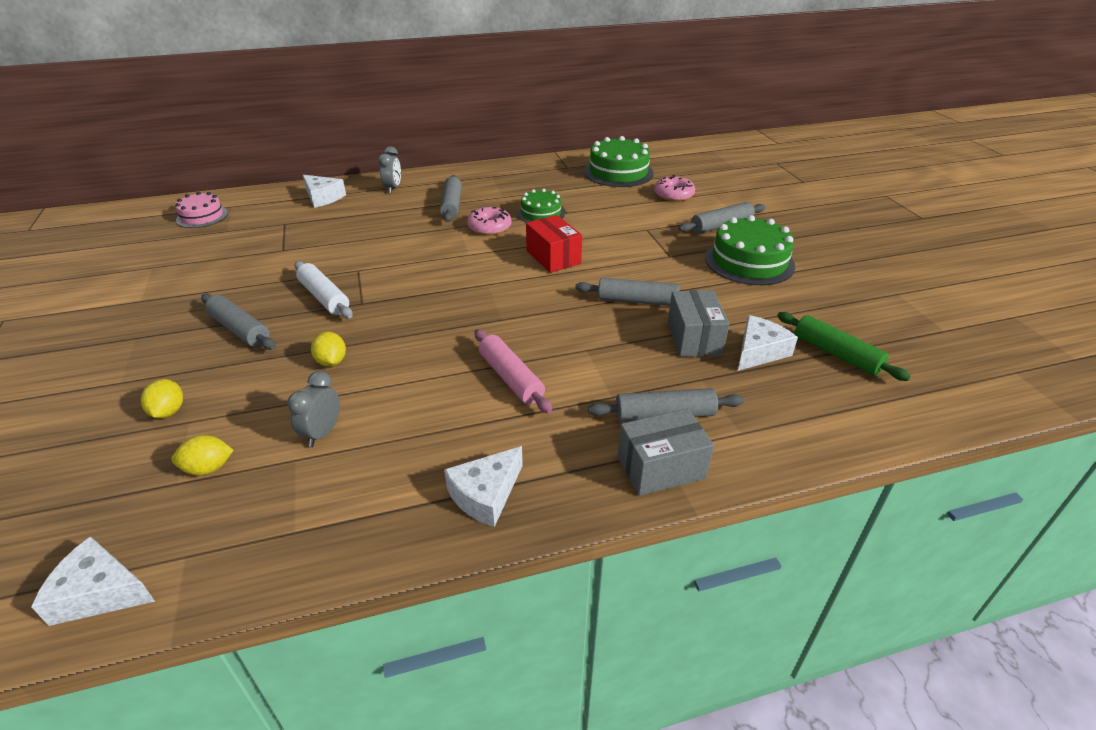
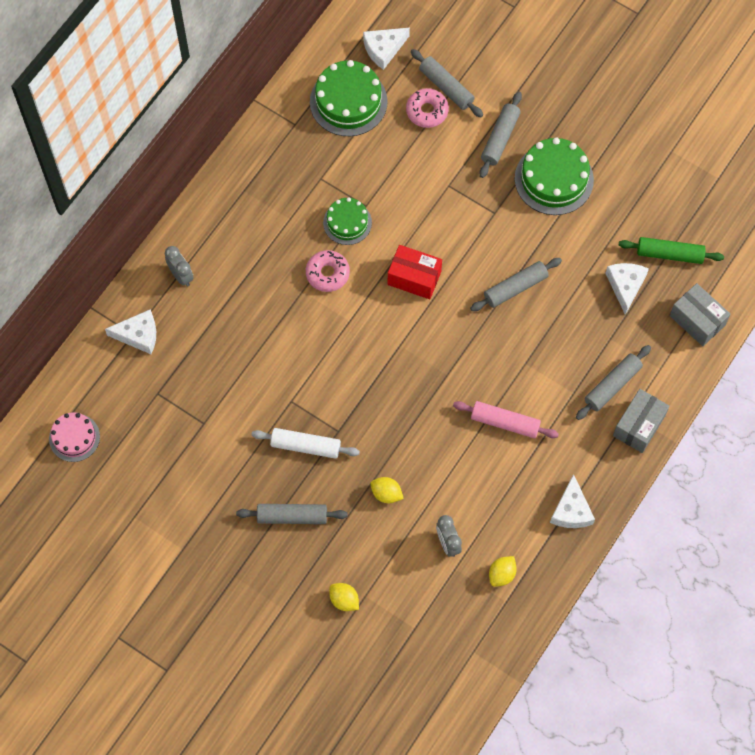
camera: 40 degrees left, 30 degrees up
white cheese [31,536,155,626] -> white cheese moved to [363,28,410,70]
yellow lemon [172,435,233,475] -> yellow lemon moved to [489,556,517,587]
grey rolling pin [440,175,462,222] -> grey rolling pin moved to [411,49,483,117]
grey box [668,290,729,357] -> grey box moved to [670,283,730,346]

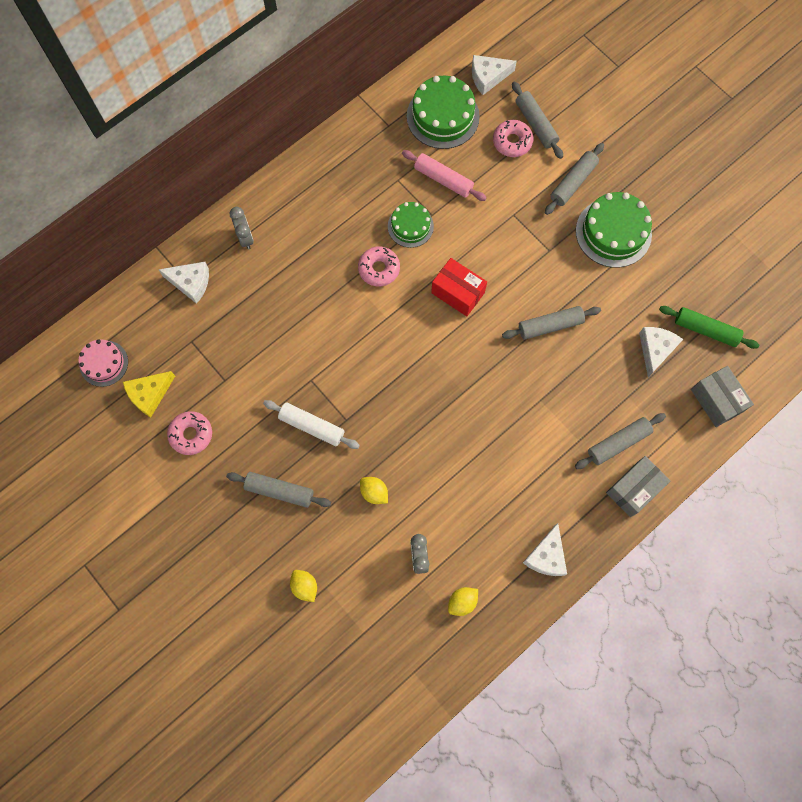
camera: 15 degrees right, 5 degrees up
pink rolling pin [453,401,559,438] -> pink rolling pin moved to [402,150,487,201]
none -> yellow cheese [123,371,175,418]
none -> pink donut [167,411,212,455]

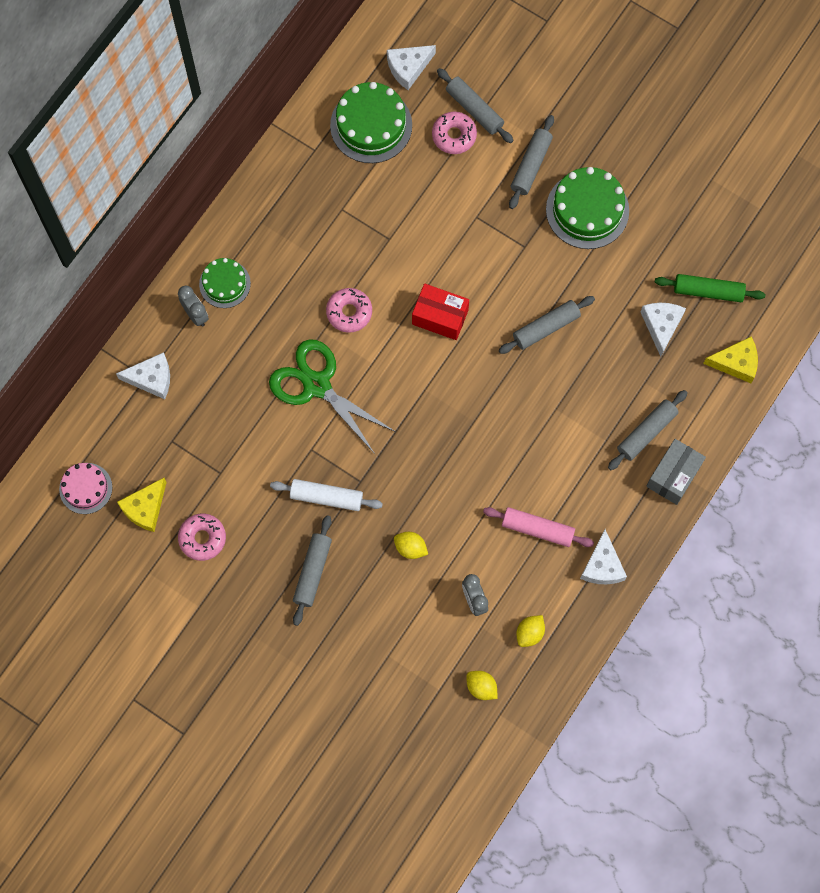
camera: 15 degrees left, 0 degrees up
grey rolling pin [226,472,331,508] -> grey rolling pin turned 75 degrees counterclockwise [293,515,332,626]
yellow lemon [290,570,317,602] -> yellow lemon moved to [466,671,498,700]
green cake [388,202,434,248] -> green cake moved to [199,258,251,308]
pink rolling pin [402,150,487,201] -> pink rolling pin moved to [483,507,594,547]
grey box [691,366,754,427] -> yellow cheese [703,336,758,383]
none -> green scissors [269,339,396,454]

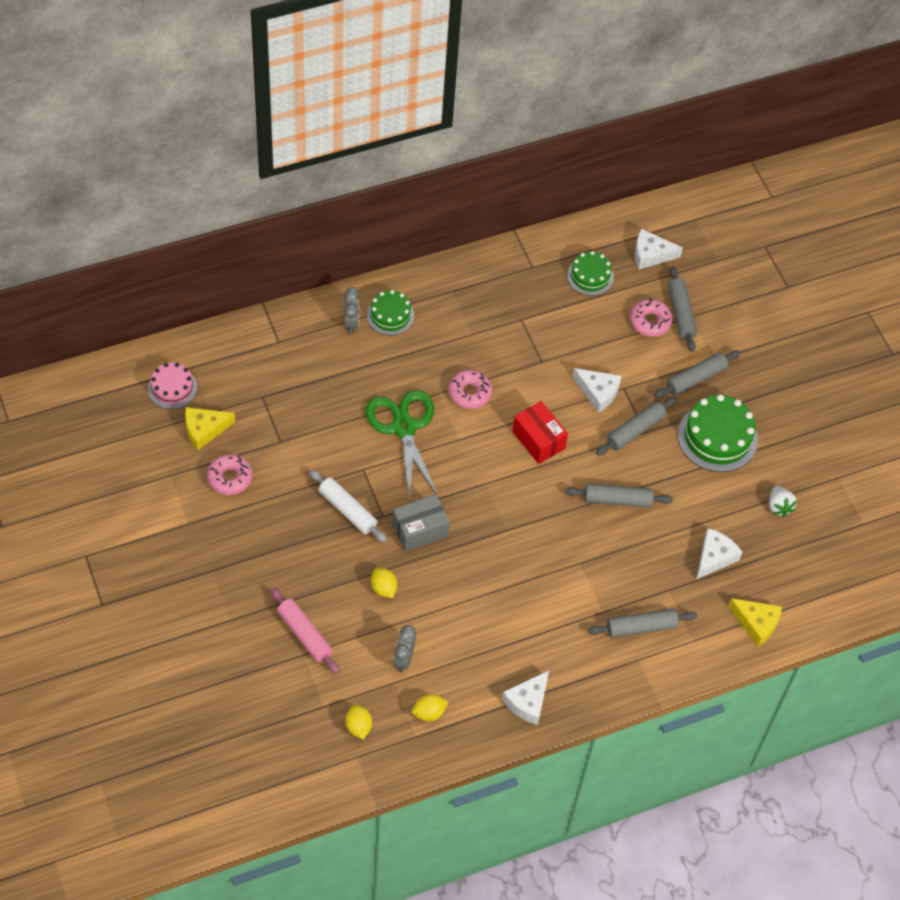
camera: 30 degrees right, 15 degrees down
white cheese [116,352,170,399] -> white cheese moved to [572,368,622,413]
grey rolling pin [293,515,332,626] -> grey rolling pin moved to [596,397,677,455]
green cake [330,82,412,163] -> green cake [567,251,614,296], size x0.61
pink rolling pin [483,507,594,547] -> pink rolling pin moved to [271,588,339,674]
grey box [646,439,706,505] -> grey box moved to [392,494,450,551]
green rolling pin [655,274,765,302] -> none
none -> white strawberry [769,486,797,517]

